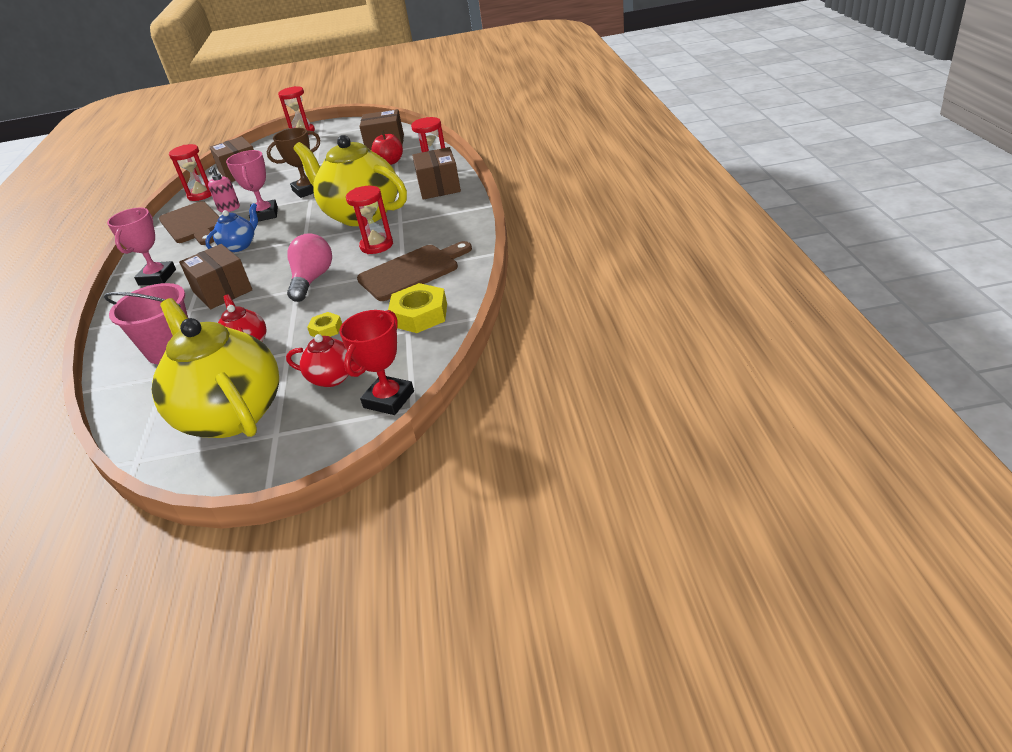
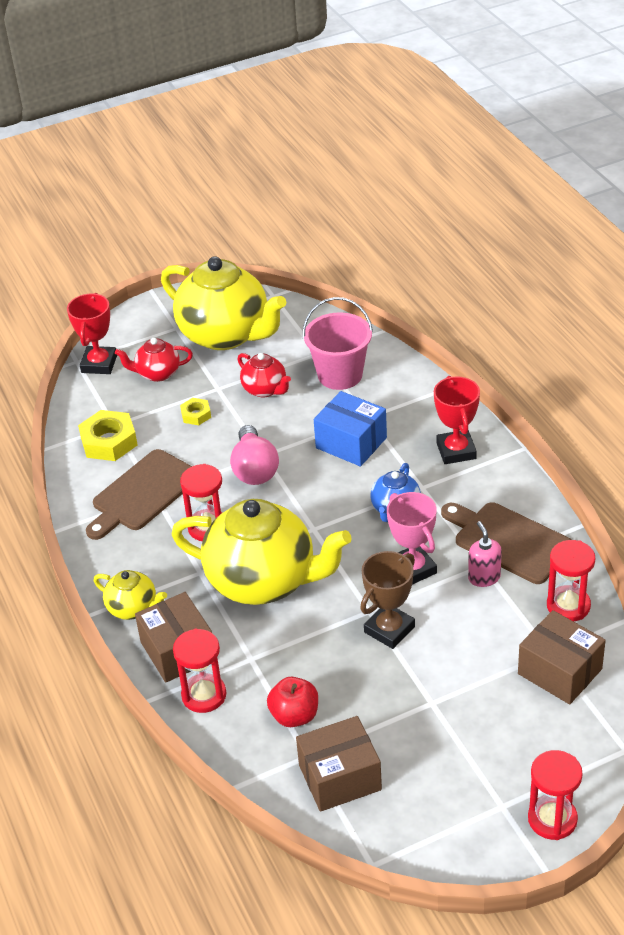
camera: 160 degrees right, 5 degrees up
pink trophy [107,207,176,285] -> red trophy [434,376,480,464]
brown box [179,244,252,309] -> blue box [314,391,387,467]
none -> yellow teapot [93,570,167,620]

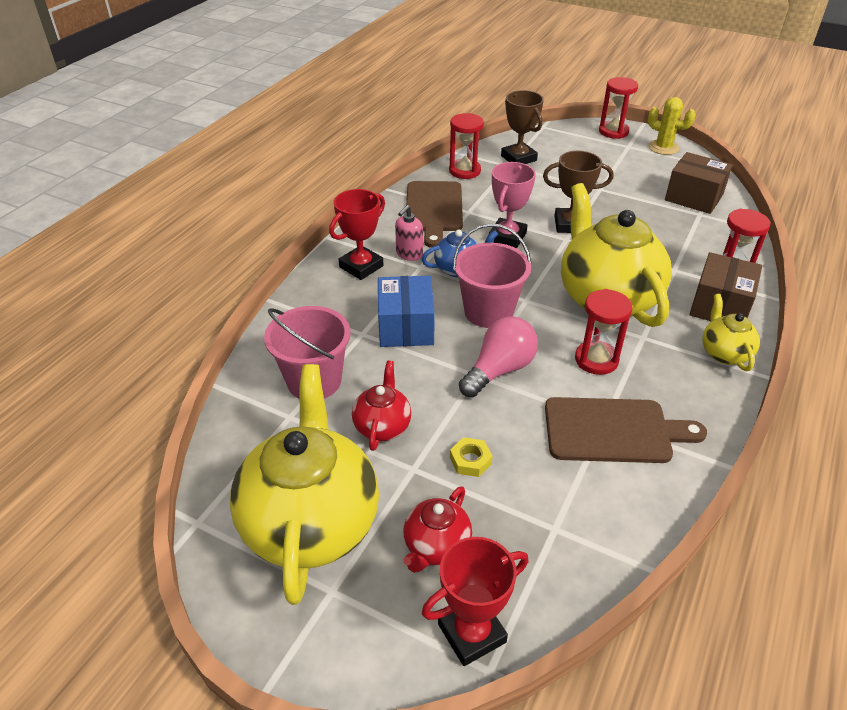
camera: 130 degrees left, 0 degrees up
yellow nut [78,410,138,461] -> none
red teapot [115,338,193,382] -> red teapot turned 75 degrees clockwise [404,486,472,573]
red apple [267,677,318,727] -> none
pink soap dispenser [468,521,502,587] -> pink soap dispenser moved to [395,205,423,261]
brown box [518,610,606,704] -> brown trophy [501,90,544,164]
none -> pink bucket [453,224,531,328]
none -> yellow cactus [648,97,696,155]

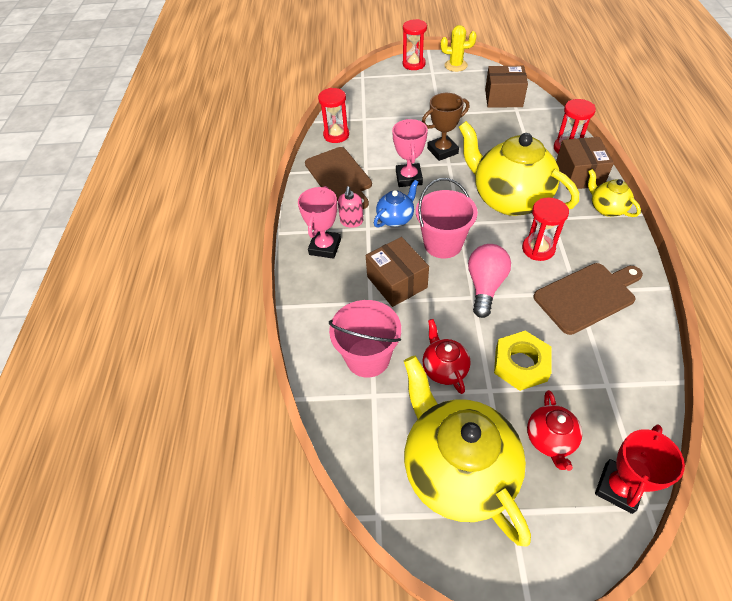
camera: 25 degrees left, 10 degrees up
red trophy [329,189,385,280] -> pink trophy [298,186,341,259]
blue box [378,276,435,347] -> brown box [366,237,429,307]
yellow nut [450,437,493,477] -> yellow nut [494,331,552,391], size x1.83
brown trophy [501,90,544,164] -> none

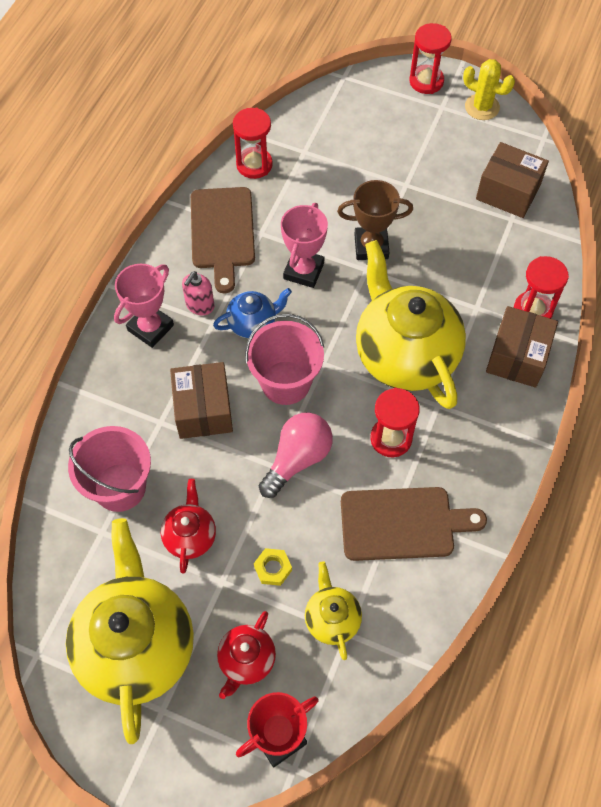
camera: 20 degrees right, 10 degrees up
yellow nut [494,331,552,391] -> yellow nut [254,548,292,586], size x0.55
yellow teapot [588,169,641,217] -> yellow teapot moved to [305,561,362,660]

